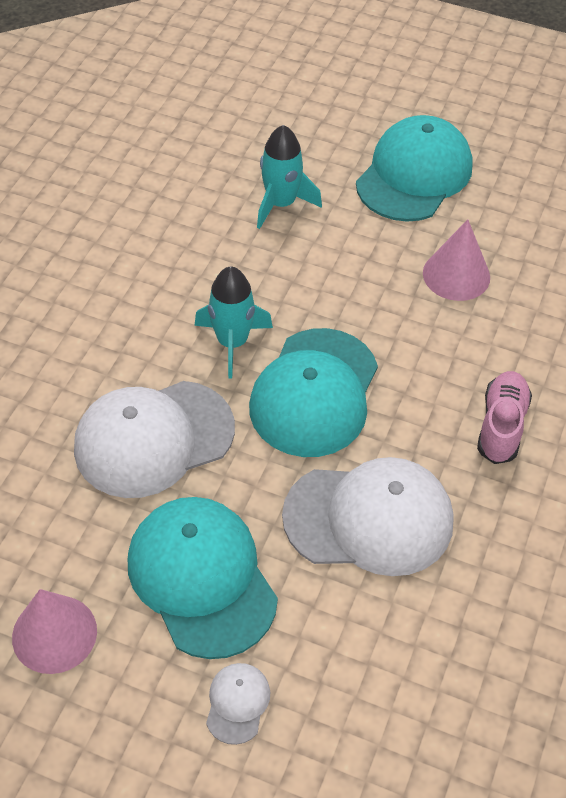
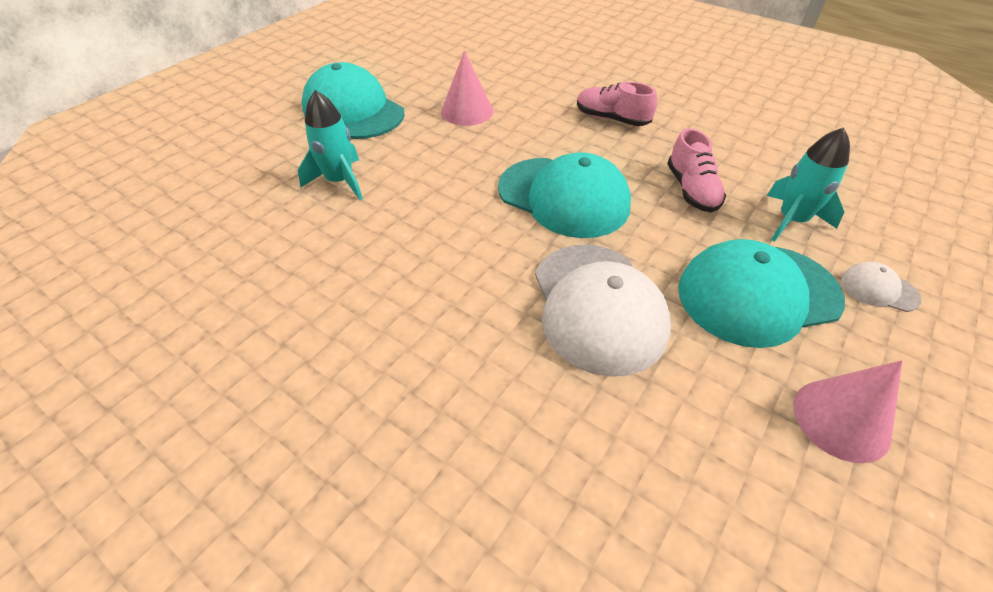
camera: 75 degrees left, 5 degrees down
turquoise rocket [195,266,273,378] -> turquoise rocket moved to [767,127,850,242]
white cap [282,457,453,576] -> pink shoe [667,128,726,212]

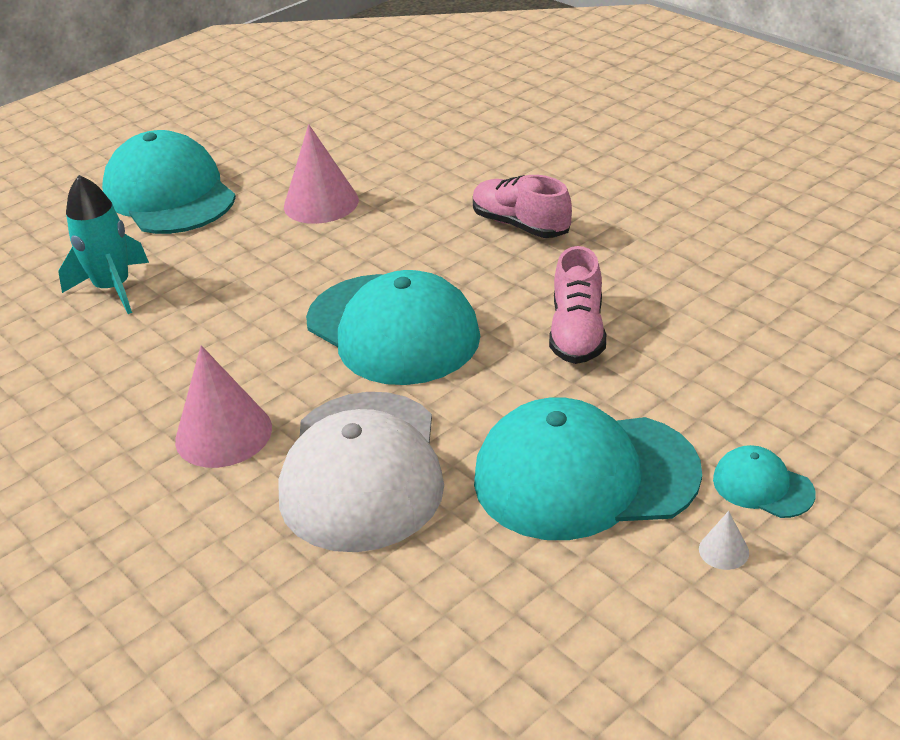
camera: 15 degrees right, 10 degrees down
turquoise rocket [767,127,850,242] -> none
pink cone [793,360,902,463] -> pink cone moved to [175,345,272,468]
white cap [841,262,922,312] -> turquoise cap [713,445,816,518]
none -> white cone [699,511,749,570]

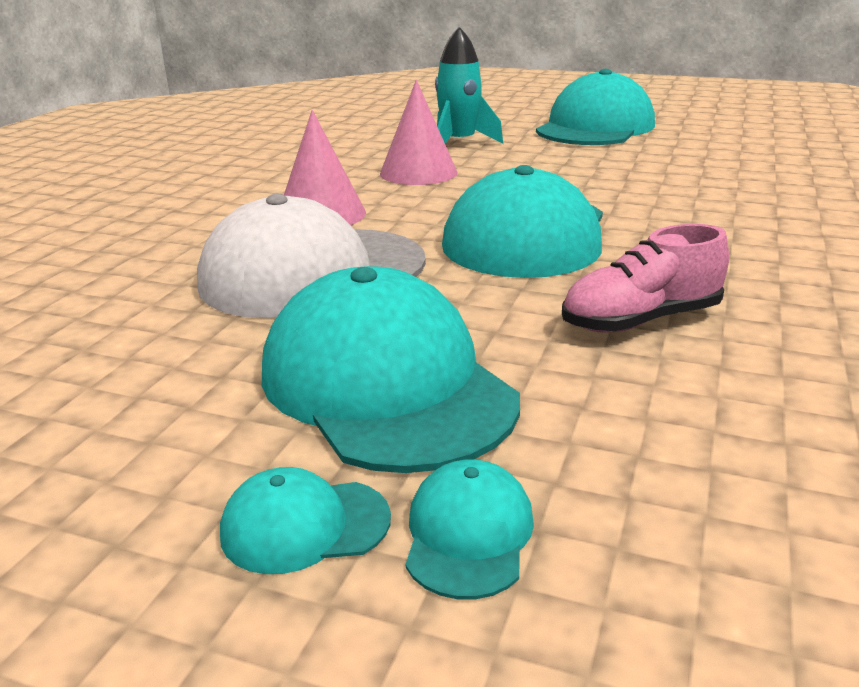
camera: 60 degrees right, 10 degrees down
pink cone [284,124,359,224] -> pink cone moved to [380,80,458,185]
pink shoe [473,175,572,238] -> none
white cone [699,511,749,570] -> turquoise cap [220,467,391,574]

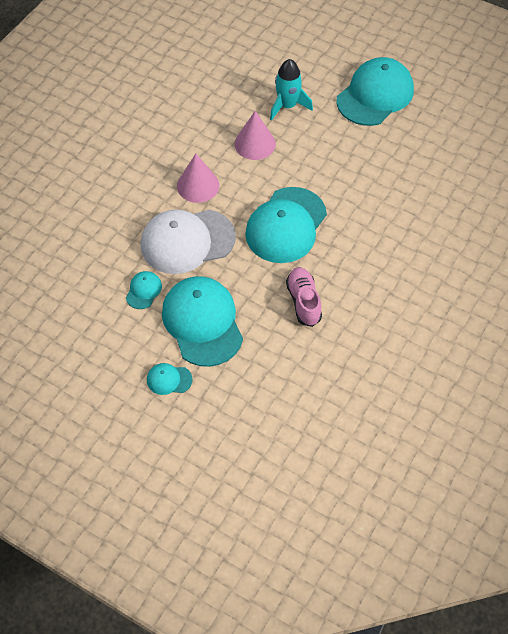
camera: 10 degrees right, 30 degrees up
turquoise cap [406,460,534,600] -> turquoise cap moved to [126,271,162,309]
pink shoe [562,224,729,333] -> pink shoe turned 90 degrees clockwise [286,267,322,327]

